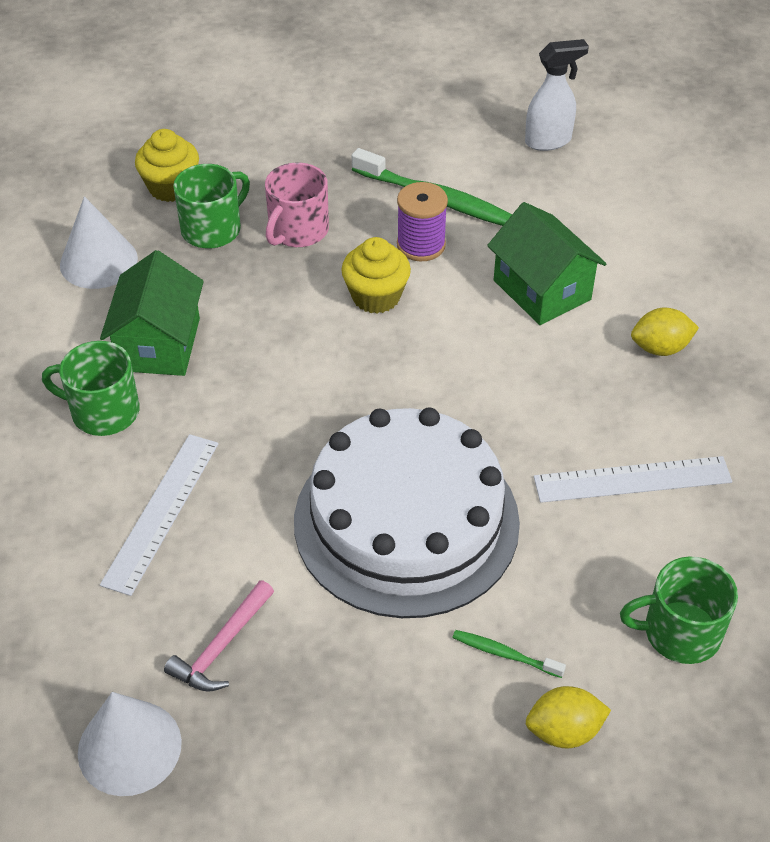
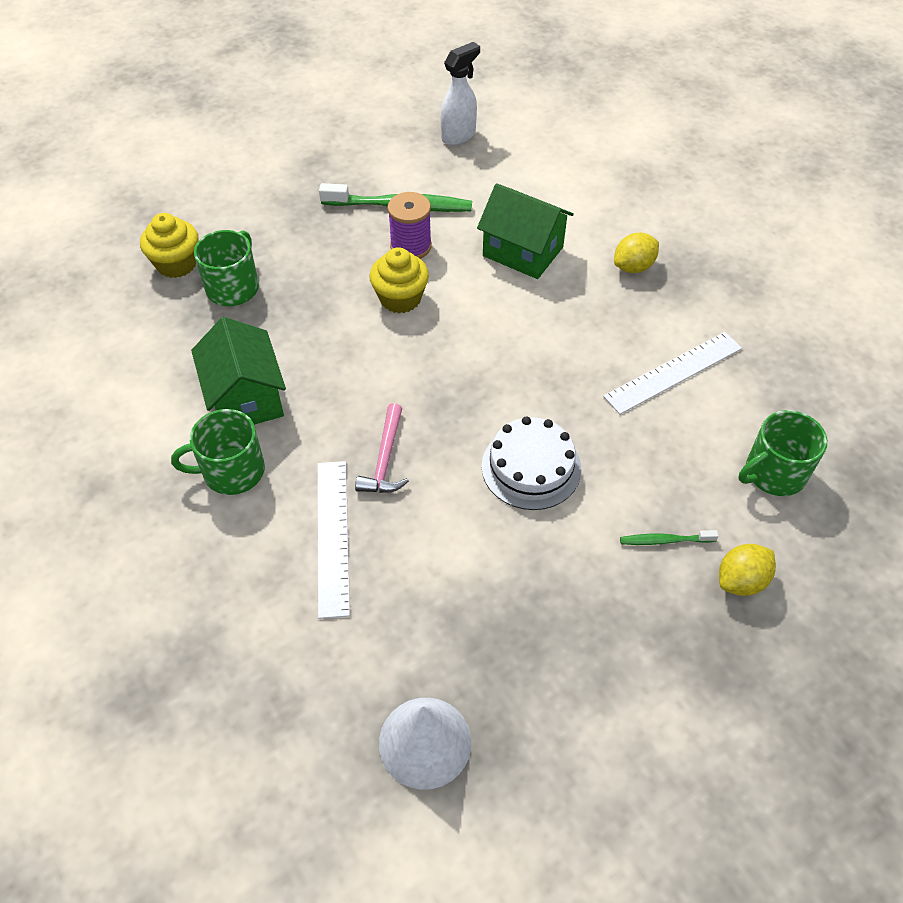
camera: 25 degrees left, 5 degrees up
white cone [60,196,138,289] -> none
pink hammer [164,580,274,692] -> pink hammer moved to [355,403,409,493]
pink mug [265,163,329,247] -> none
white cake [294,408,520,618] -> white cake [482,416,581,510], size x0.52

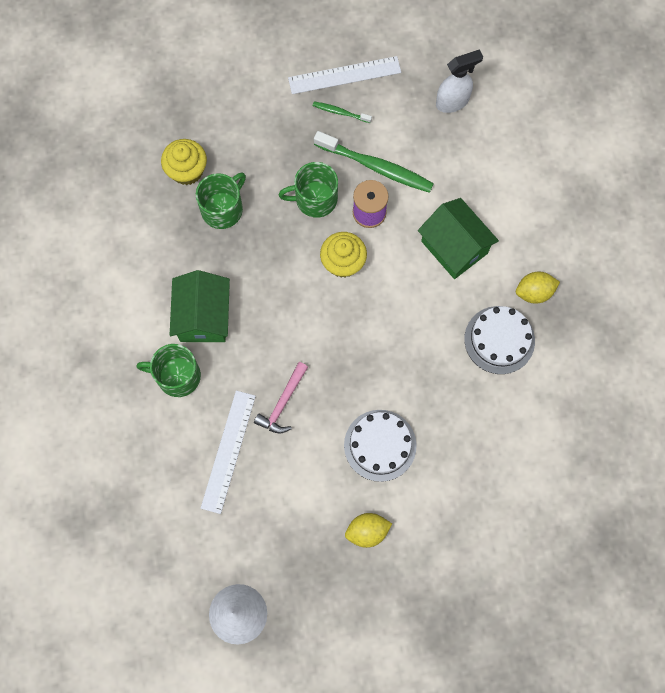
camera: 20 degrees right, 20 degrees up
white ruler [603,332,742,414] -> white ruler moved to [288,56,401,94]
green toothbrush [620,530,718,545] -> green toothbrush moved to [313,102,372,123]
yellow lemon [719,544,776,596] -> yellow lemon moved to [345,513,392,548]
green mug [739,410,828,496] -> green mug moved to [278,162,338,218]
none -> white cake [464,306,535,374]

